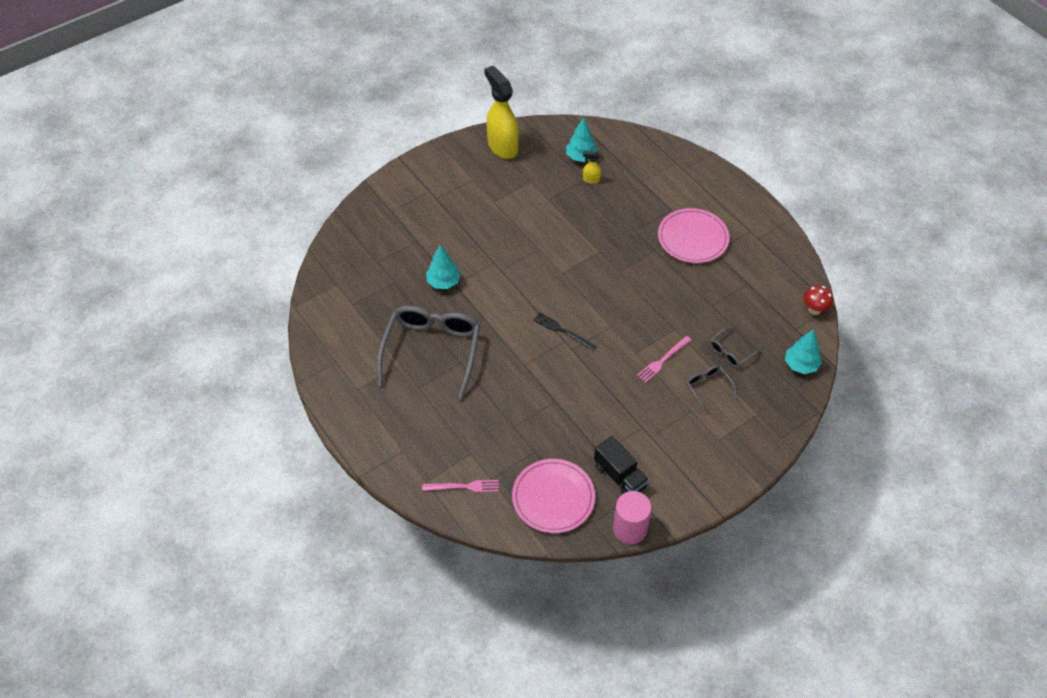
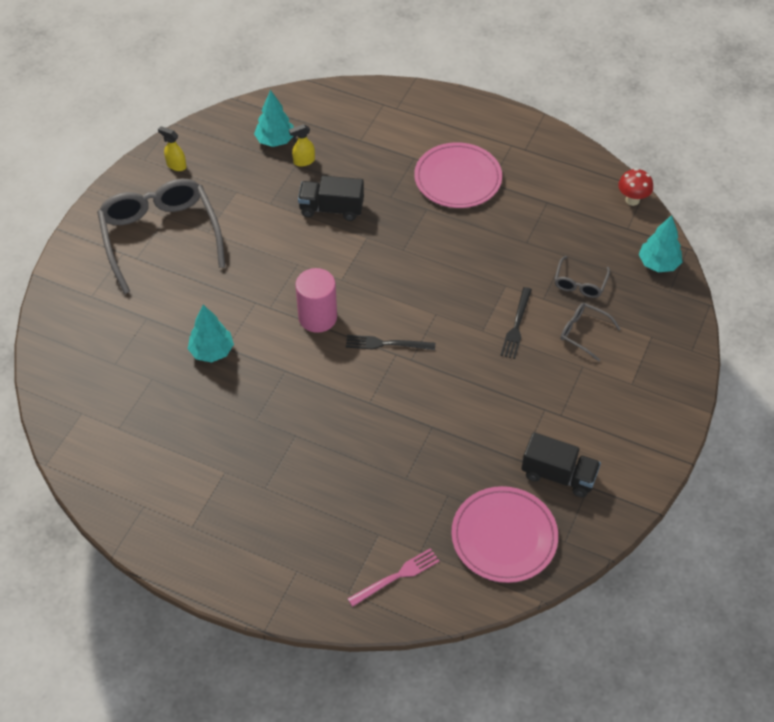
camera: 30 degrees left, 0 degrees up
grey glasses [377,306,480,399] -> grey glasses moved to [97,179,225,294]
yellow spray bottle [484,66,519,159] -> yellow spray bottle [158,126,186,171], size x0.42
pink cylinder [613,491,652,544] -> pink cylinder moved to [295,268,337,333]
pink fork [637,336,691,383] -> black fork [500,287,532,359]
none -> black truck [298,176,364,221]

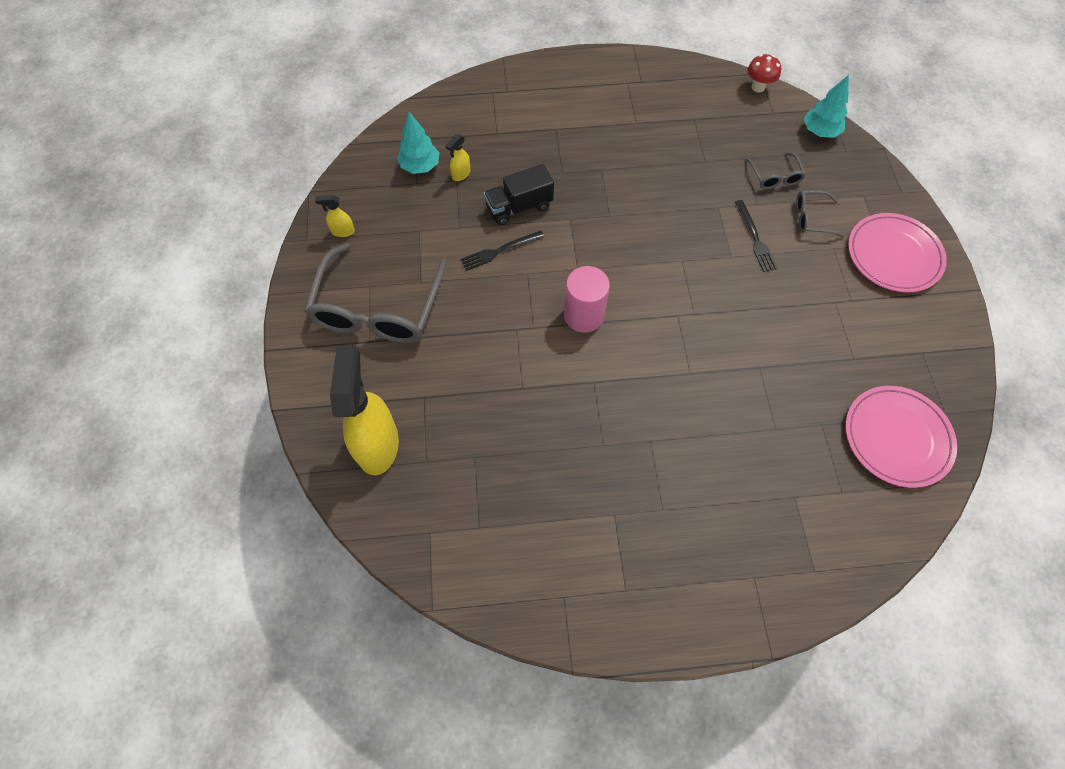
camera: 30 degrees left, 10 degrees up
grey glasses [97,179,225,294] -> grey glasses turned 120 degrees counterclockwise [304,243,447,343]
turquoise tree [188,305,234,363] -> none
black fork [346,335,435,350] -> black fork moved to [460,230,544,271]
pink fork [347,548,440,607] -> none
pink plate [414,142,502,208] -> pink plate moved to [848,213,947,293]
black truck [521,432,601,497] -> none
none -> yellow spray bottle [330,346,399,475]

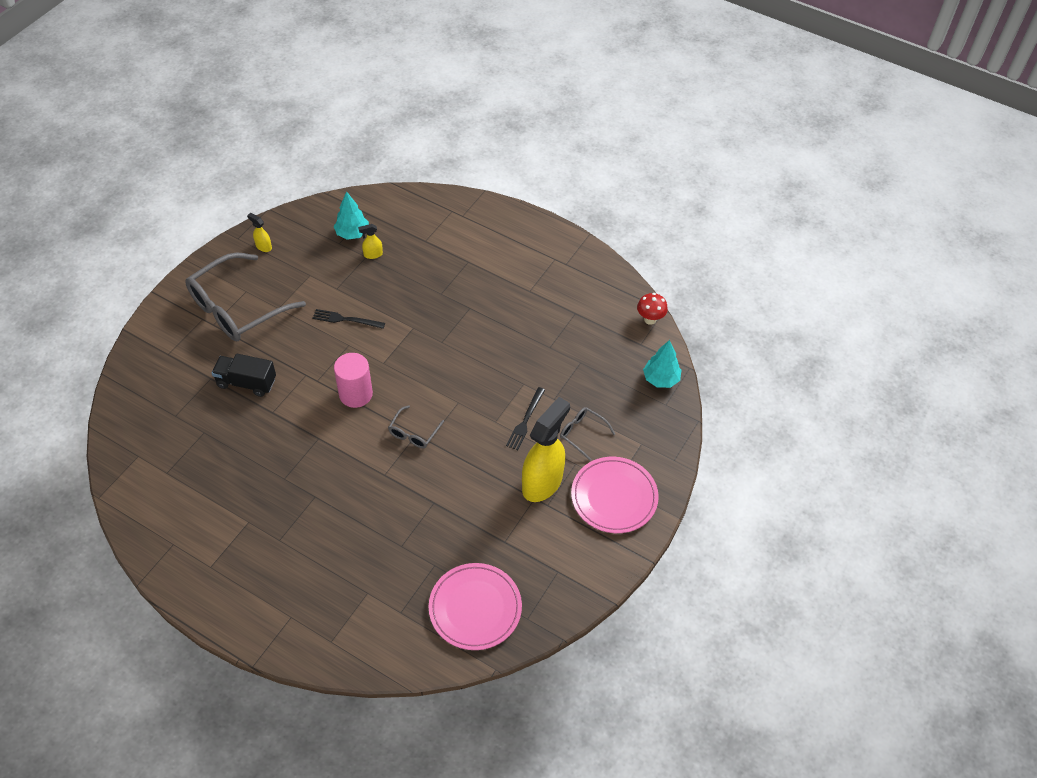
camera: 35 degrees right, 10 degrees down
yellow spray bottle [330,346,399,475] -> yellow spray bottle moved to [522,397,570,502]
black truck [484,164,554,225] -> black truck moved to [212,354,276,397]
grey glasses [746,152,806,189] -> grey glasses moved to [388,405,444,448]

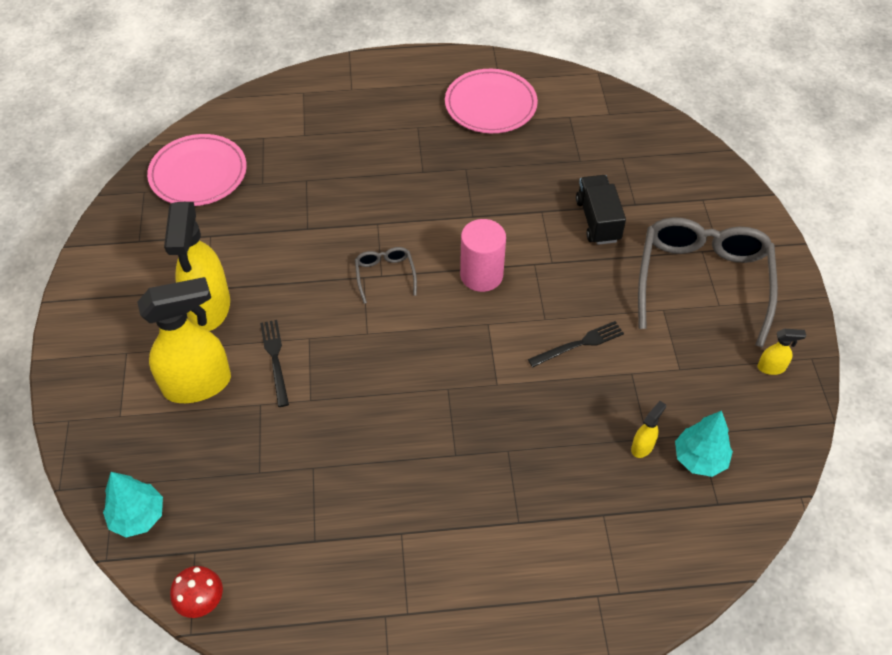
camera: 145 degrees right, 0 degrees up
black truck [212,354,276,397] -> black truck turned 75 degrees counterclockwise [576,175,626,245]
grey glasses [560,407,615,461] -> yellow spray bottle [137,277,231,403]
pink plate [571,457,659,533] -> pink plate moved to [445,69,538,133]

